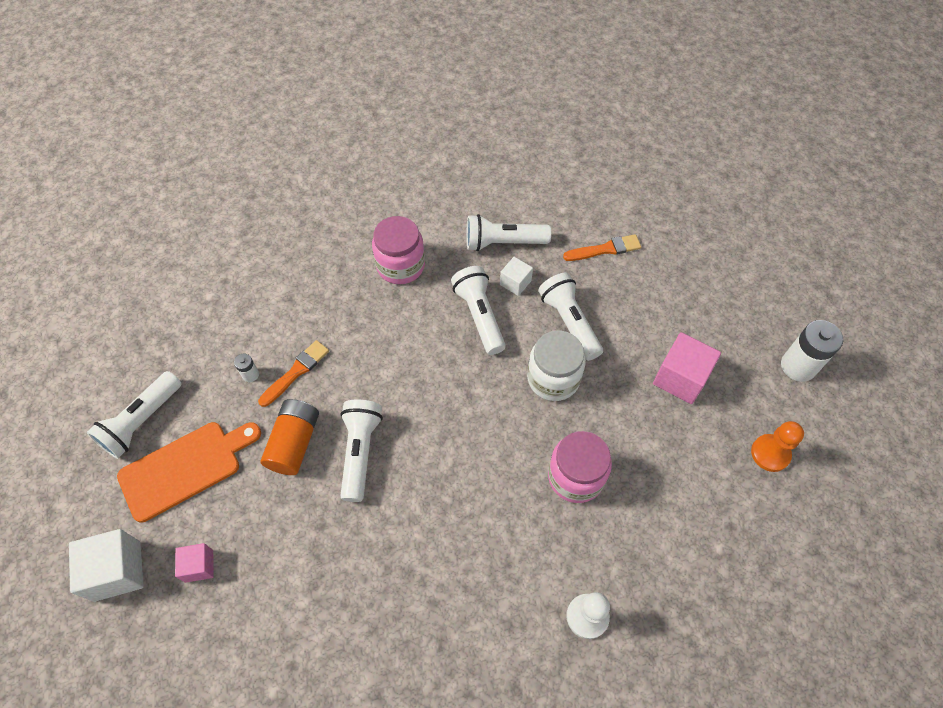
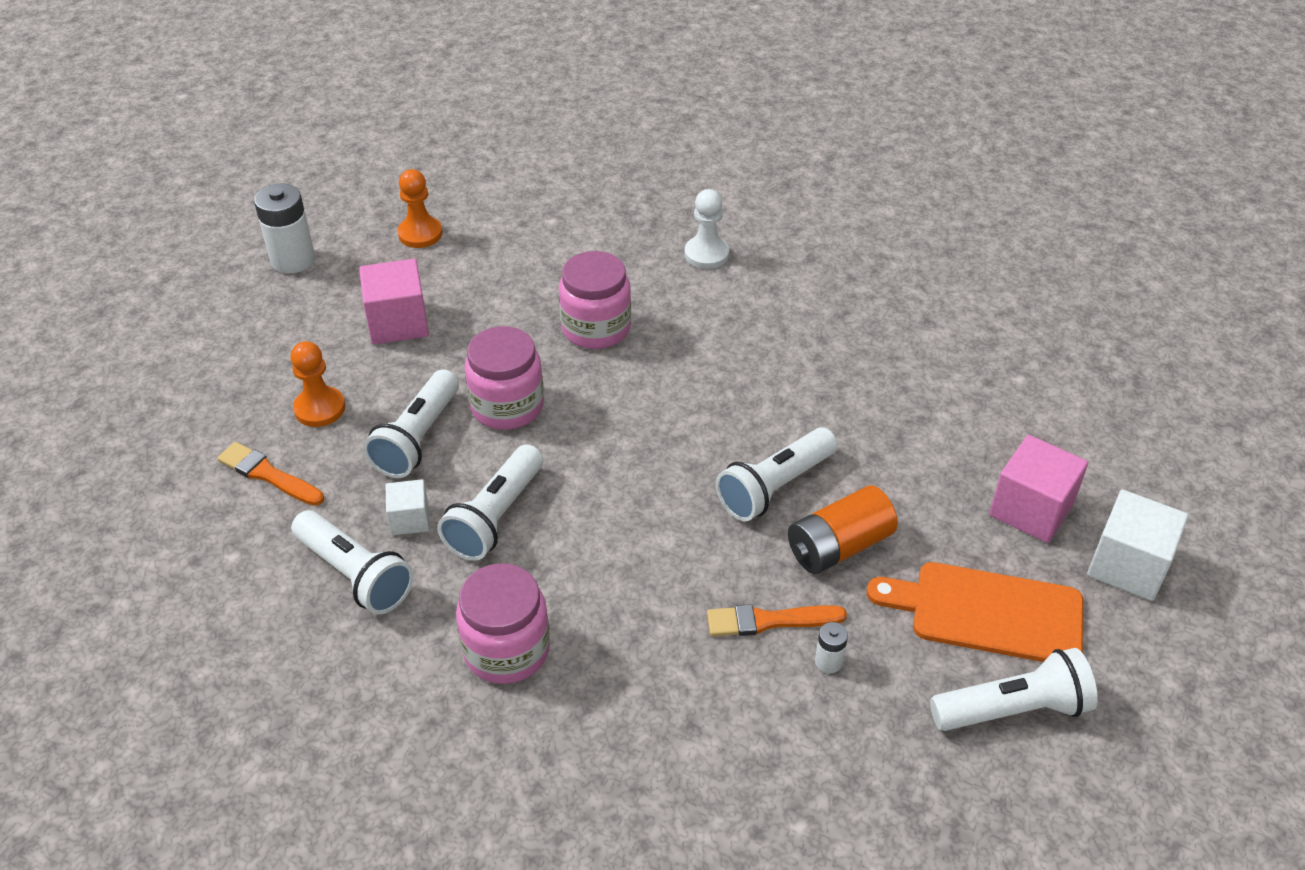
camera: 135 degrees left, 15 degrees down
pink cube [175,543,214,583] -> pink cube [989,435,1088,543], size x1.72
white jar [527,331,586,401] -> pink jar [464,326,544,430]
none -> orange pawn [291,341,345,427]

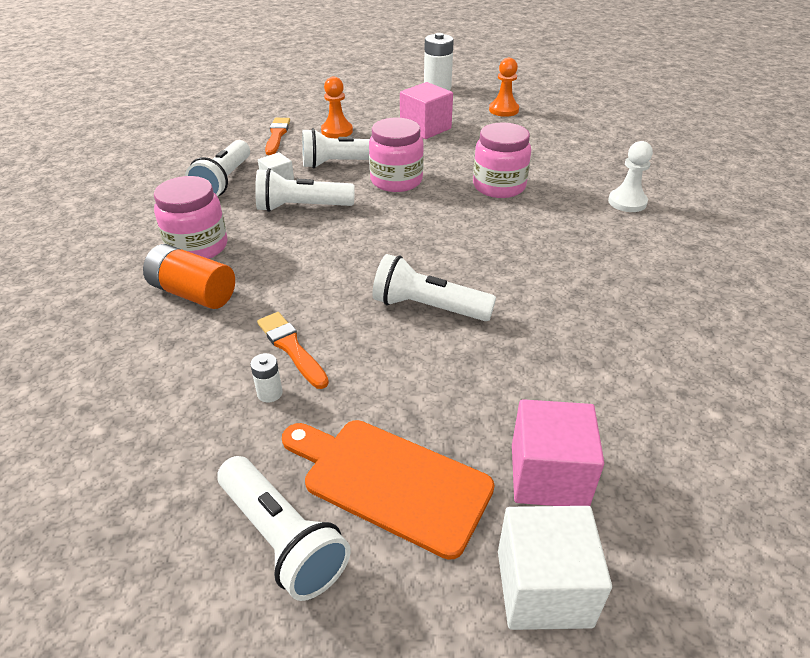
camera: 60 degrees right, 5 degrees down
orange battery [788,485,898,574] -> orange battery moved to [143,244,235,309]
orange cutting board [866,562,1083,662] -> orange cutting board turned 45 degrees counterclockwise [282,420,495,560]

